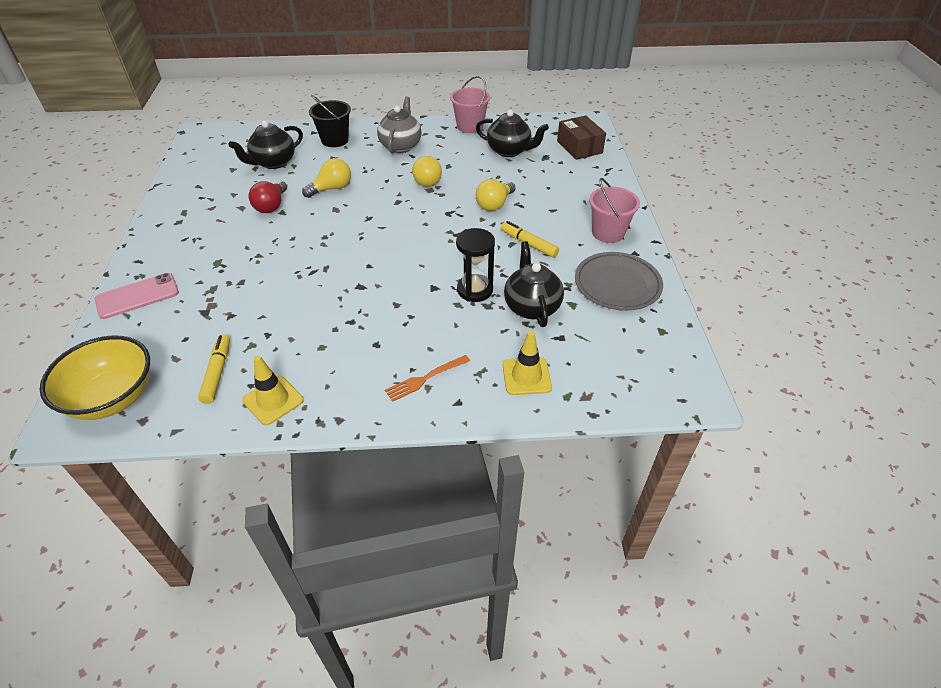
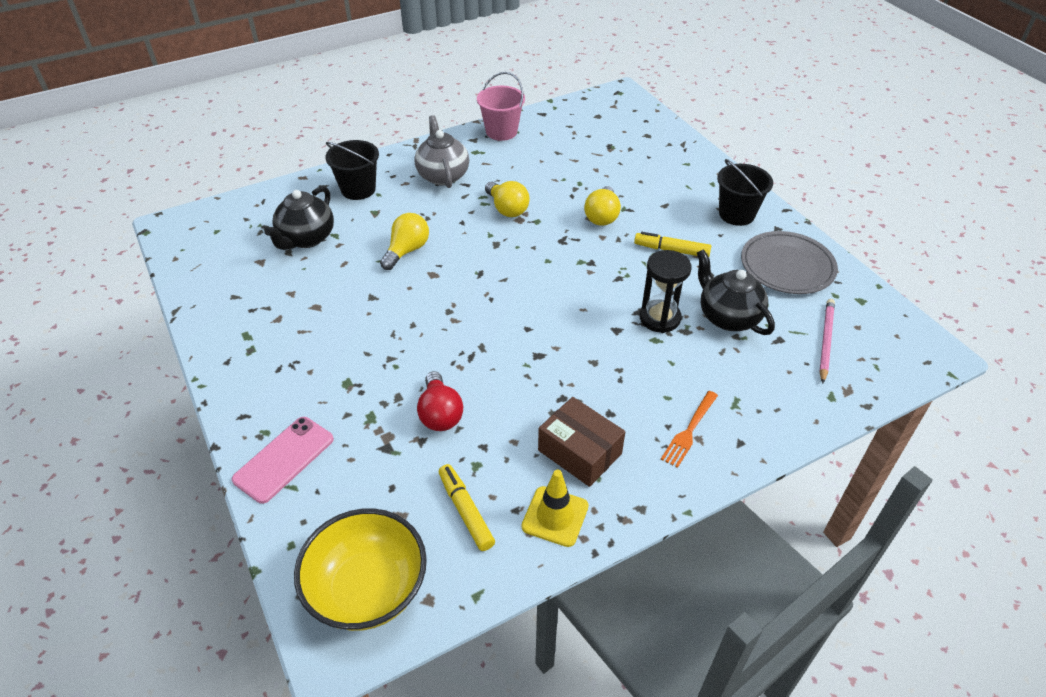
camera: 25 degrees left, 0 degrees up
red light bulb [249,181,287,213] -> red light bulb moved to [417,371,463,431]
black teapot [476,110,549,157] -> none
yellow traffic cone [503,331,552,395] -> none
brown box [557,115,606,160] -> brown box moved to [538,397,625,487]
pink bucket [589,178,640,243] -> black bucket [717,159,773,226]
none -> pink pencil [820,299,835,384]

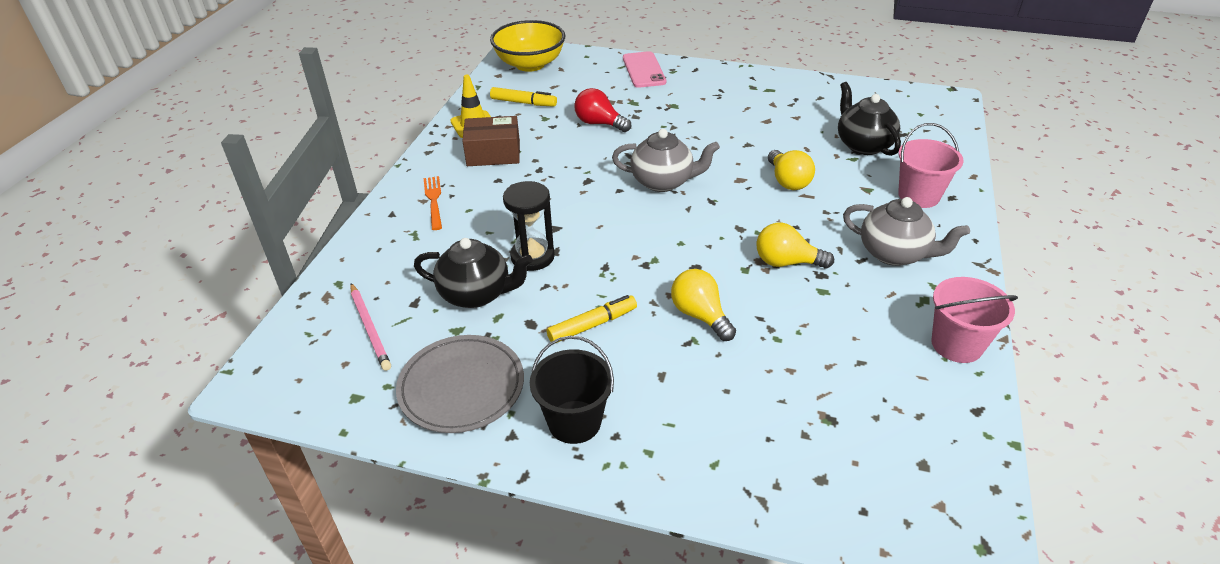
camera: 135 degrees right, 5 degrees down
black bucket [325,140,379,200] -> pink bucket [898,123,964,208]
none -> grey teapot [612,129,720,192]

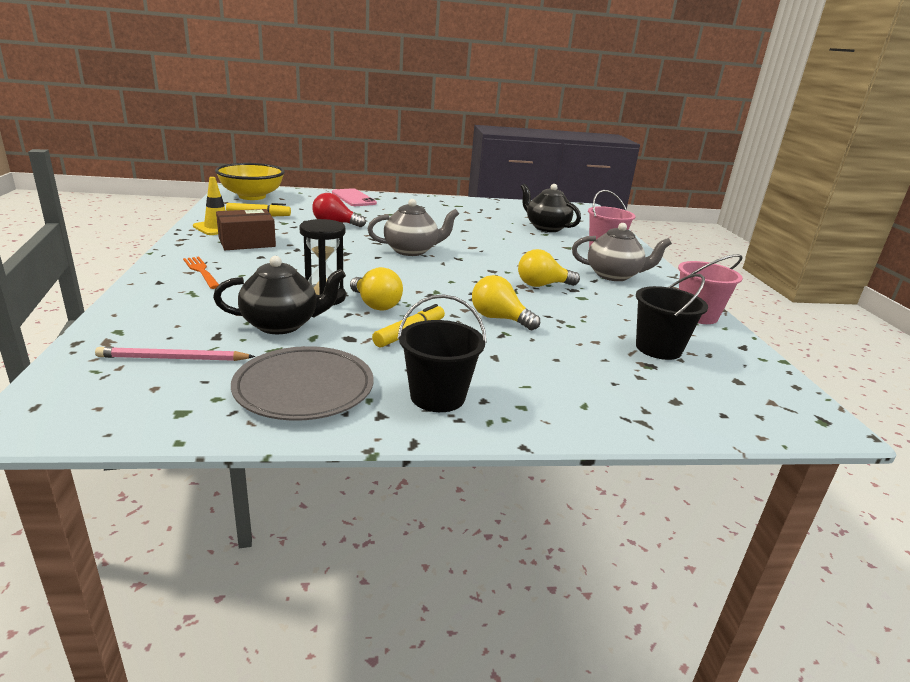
camera: 25 degrees left, 15 degrees down
pink pencil [350,283,391,371] -> pink pencil turned 135 degrees clockwise [95,347,255,361]
yellow light bulb [768,150,815,190] -> yellow light bulb moved to [350,267,403,311]
none -> black bucket [636,274,708,360]

